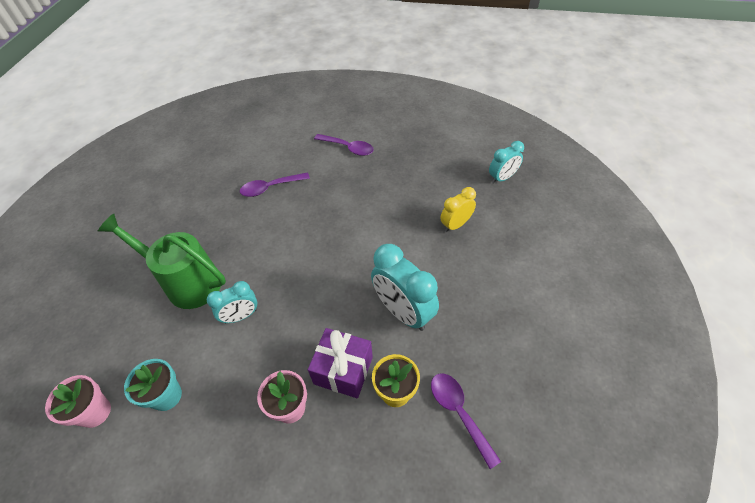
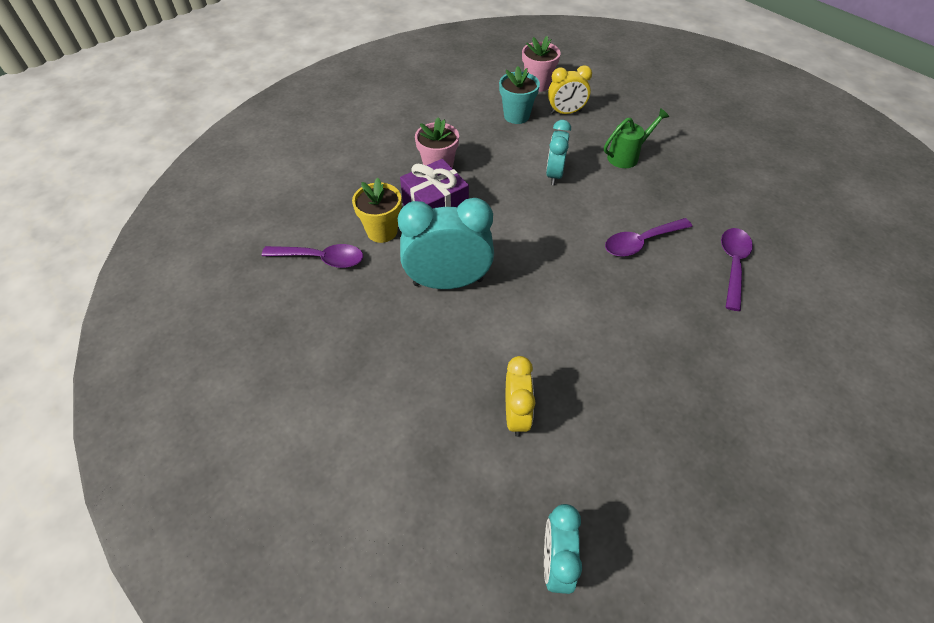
camera: 125 degrees right, 0 degrees up
green watering can [98,214,226,309] -> green watering can [604,108,669,168], size x0.53
purple spoon [314,134,374,156] -> purple spoon moved to [605,218,692,257]
none -> yellow clock [548,65,592,115]

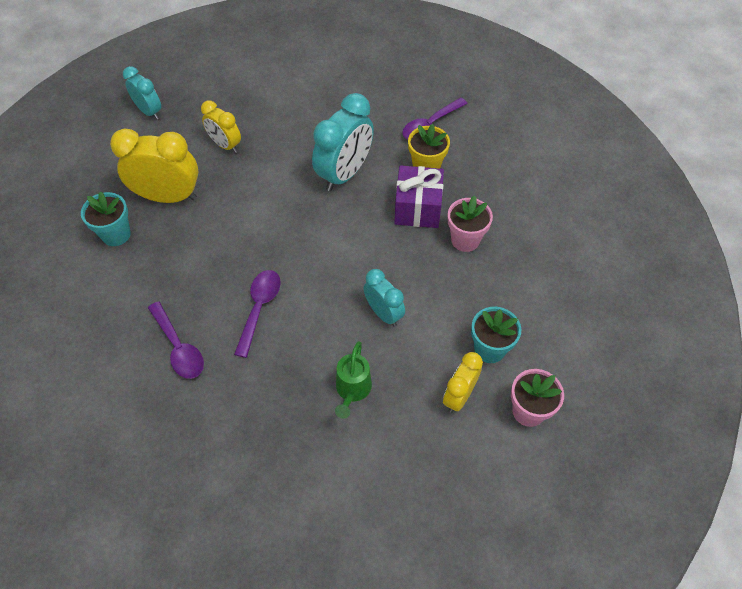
camera: 130 degrees right, 5 degrees up
none -> turquoise flower pot [81,192,131,246]
none -> yellow clock [110,129,199,203]

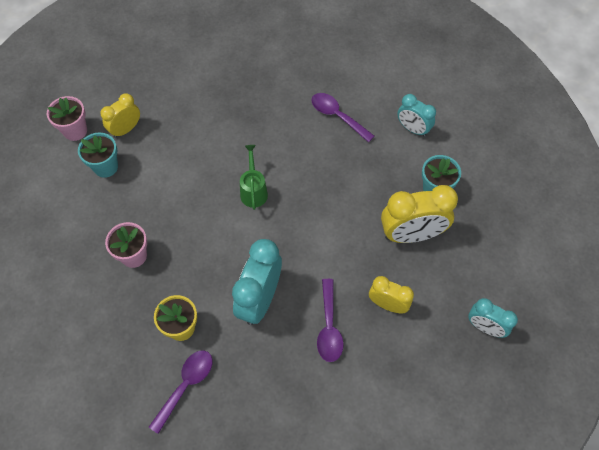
camera: 165 degrees right, 5 degrees up
purple spoon [234,270,281,358] -> purple spoon moved to [317,279,344,362]
green watering can [335,341,372,419] -> green watering can moved to [240,145,268,210]
turquoise clock [363,269,405,327] -> turquoise clock moved to [397,94,436,137]
purple gift [394,165,444,228] -> none
yellow clock [443,352,483,413] -> yellow clock turned 150 degrees counterclockwise [100,93,140,138]

